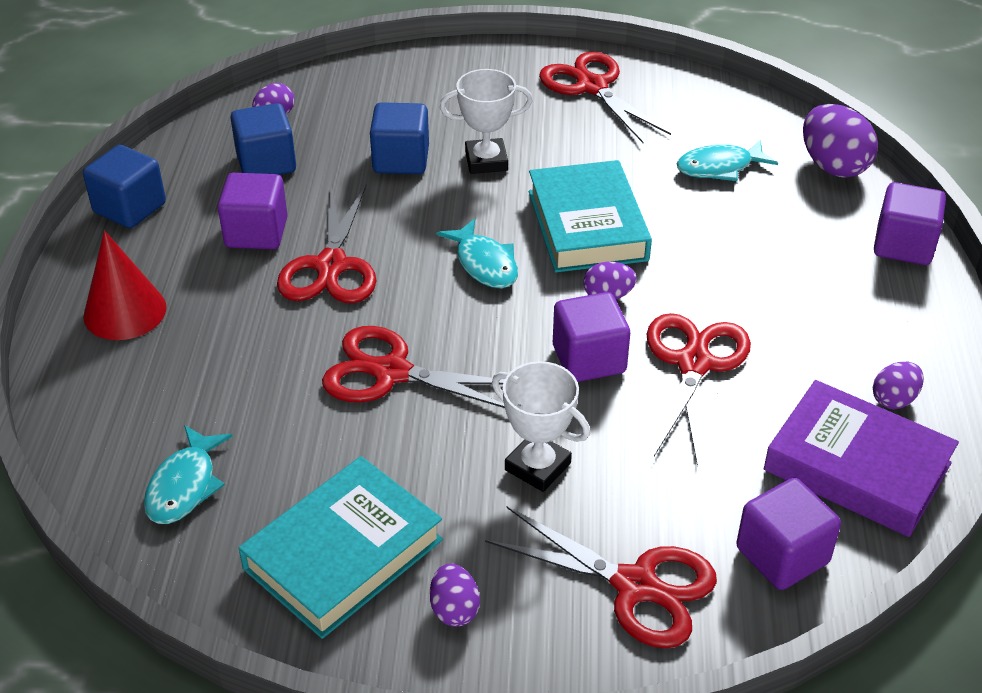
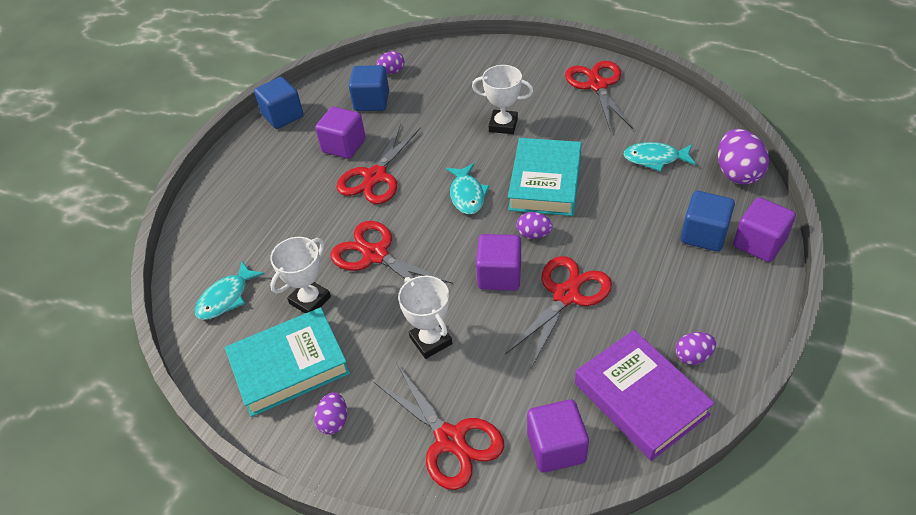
camera: 25 degrees right, 5 degrees up
red cone [83,230,166,340] -> none
blue cube [370,102,429,174] -> blue cube moved to [681,191,735,252]
none -> white trophy [270,237,331,313]

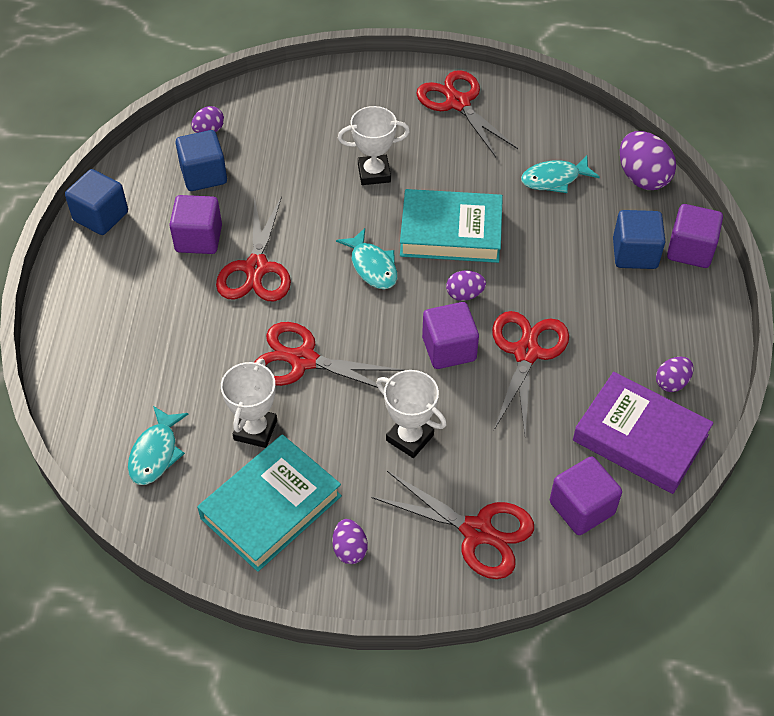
camera: 25 degrees left, 5 degrees up
turquoise book [508,138,582,216] -> turquoise book turned 75 degrees counterclockwise [400,189,503,263]

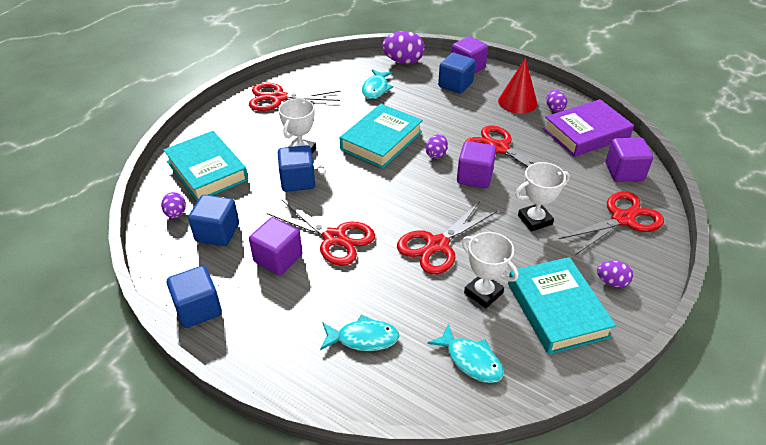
camera: 60 degrees left, 10 degrees down
turquoise fish [336,228,397,289] -> turquoise fish moved to [320,314,400,351]
none -> turquoise book [163,131,248,201]
none -> blue cube [278,145,315,192]
none -> red cone [498,58,537,114]

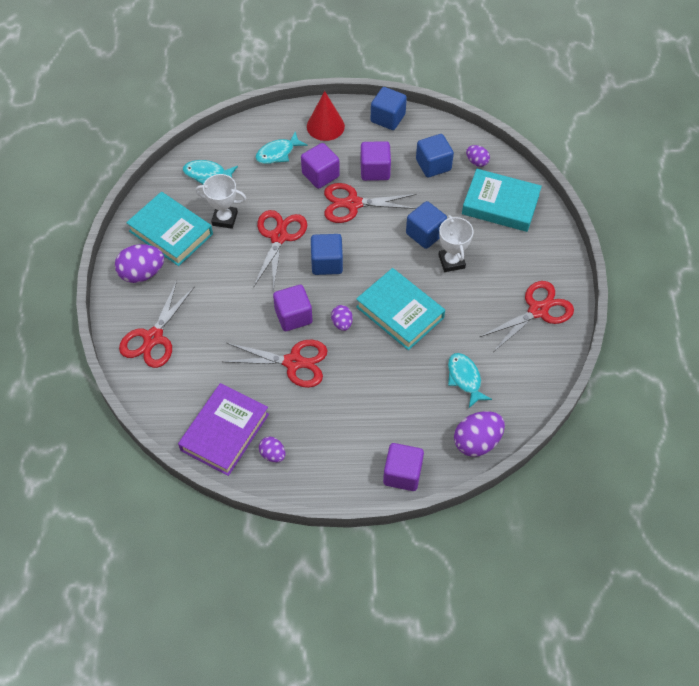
camera: 145 degrees right, 15 degrees up
turquoise book [340,104,423,168] -> turquoise book turned 45 degrees counterclockwise [356,268,445,350]
blue cube [438,53,476,94] -> blue cube moved to [311,234,343,275]
red cone [498,58,537,114] -> red cone moved to [307,91,345,141]
white trophy [515,162,570,231] -> none
purple egg [597,260,633,287] -> purple egg [115,244,164,283], size x1.79
purple cube [606,138,653,182] -> purple cube moved to [301,143,340,189]

